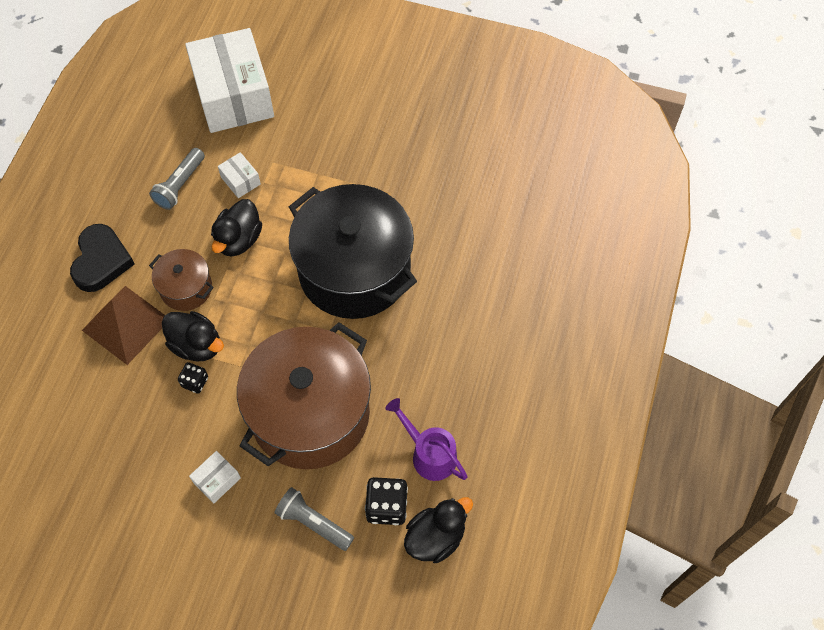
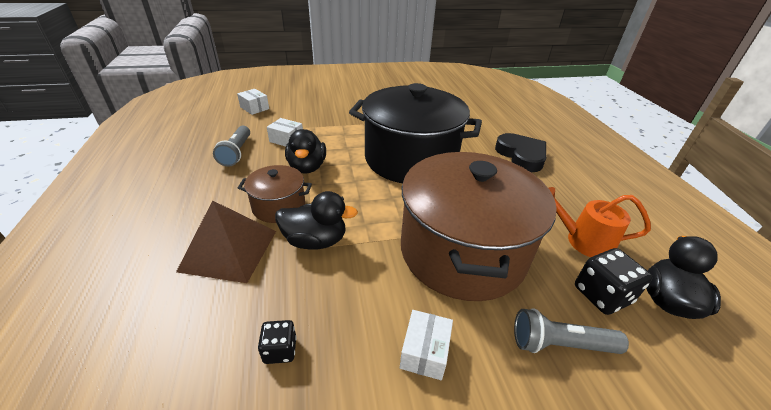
camera: 30 degrees left, 25 degrees down
black heart [70,224,135,292] -> black heart moved to [495,133,546,172]
black dice [178,362,208,394] -> black dice moved to [258,320,297,364]
white box [185,28,274,133] -> white box [237,89,269,115], size x0.40
purple watering can [385,398,468,481] -> orange watering can [548,187,651,257]

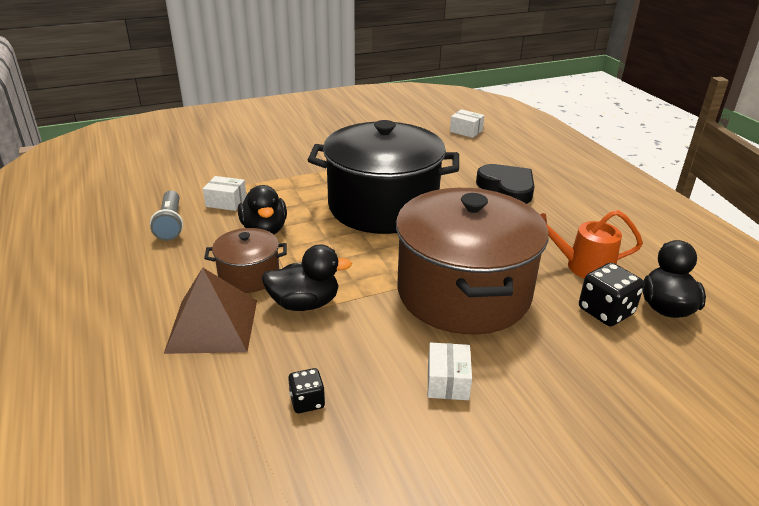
camera: 10 degrees left, 5 degrees down
white box [237,89,269,115] -> white box moved to [450,109,484,138]
grey flashlight [514,308,629,354] -> none

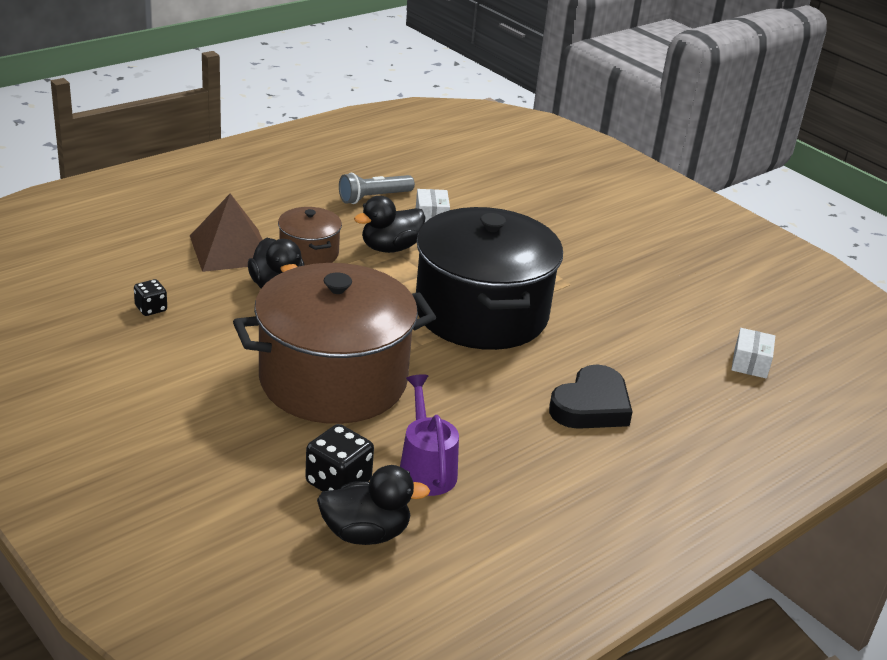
camera: 70 degrees right, 0 degrees up
white box [428,342,472,400] -> none
orange watering can [540,210,643,279] -> purple watering can [400,374,459,496]

